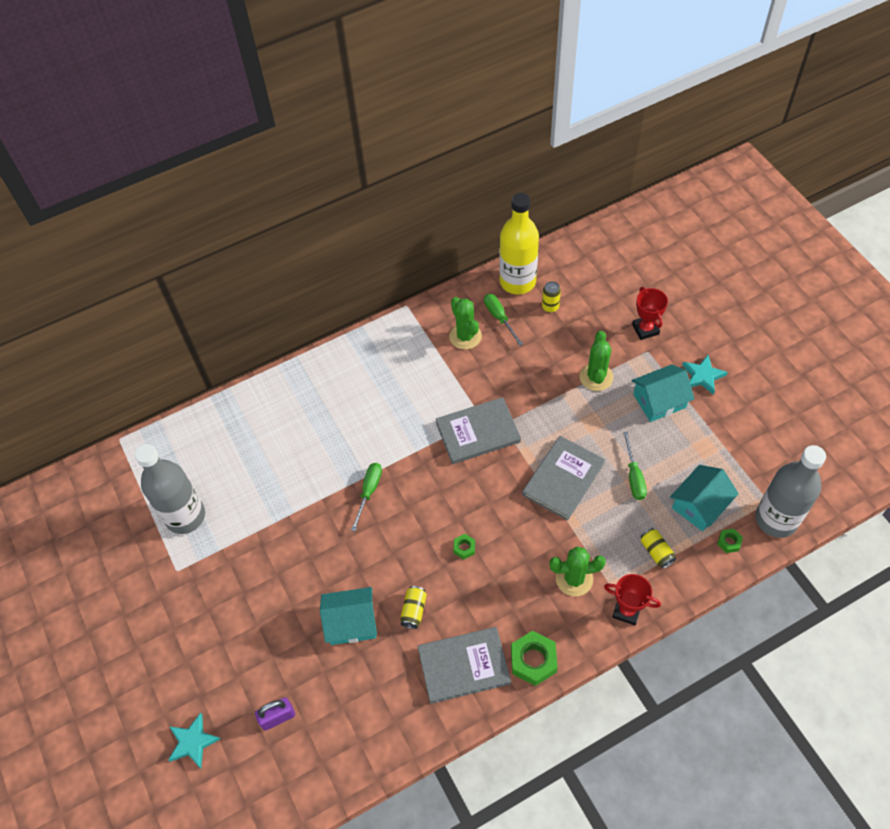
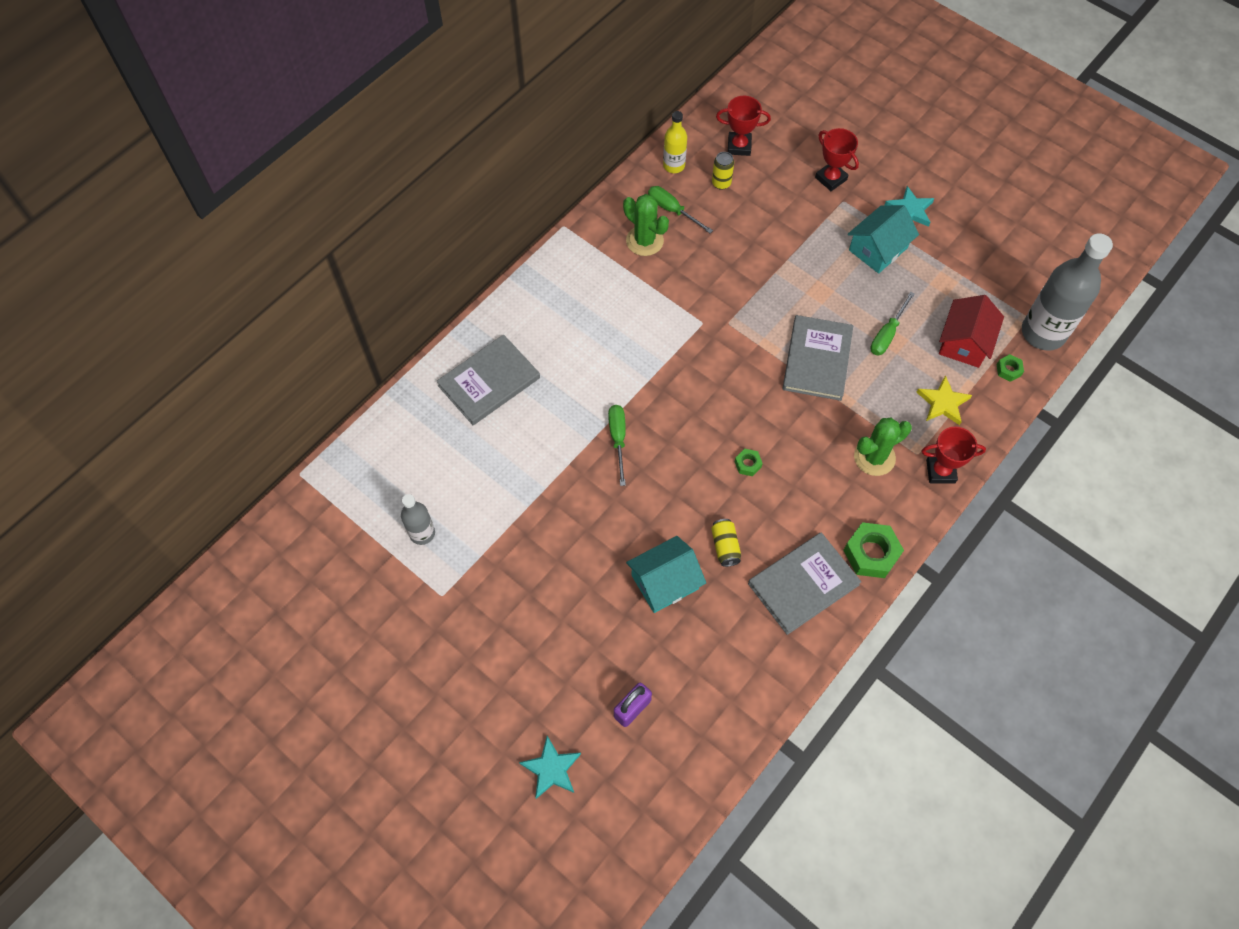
camera: 25 degrees left, 5 degrees up
grey bottle [135,444,205,534] -> grey bottle [401,494,435,545], size x0.52
grey book [436,397,521,464] -> grey book moved to [436,335,540,425]
yellow bottle [499,193,539,294] -> yellow bottle [663,111,687,173], size x0.52
green cactus [580,331,613,391] -> none
green screwdriver [623,432,647,500] -> green screwdriver turned 60 degrees clockwise [870,292,915,356]
yellow can [640,528,676,568] -> yellow star [916,375,972,425]
turquoise house [670,465,739,531] -> red house [939,295,1004,368]
none -> red trophy [716,96,771,156]

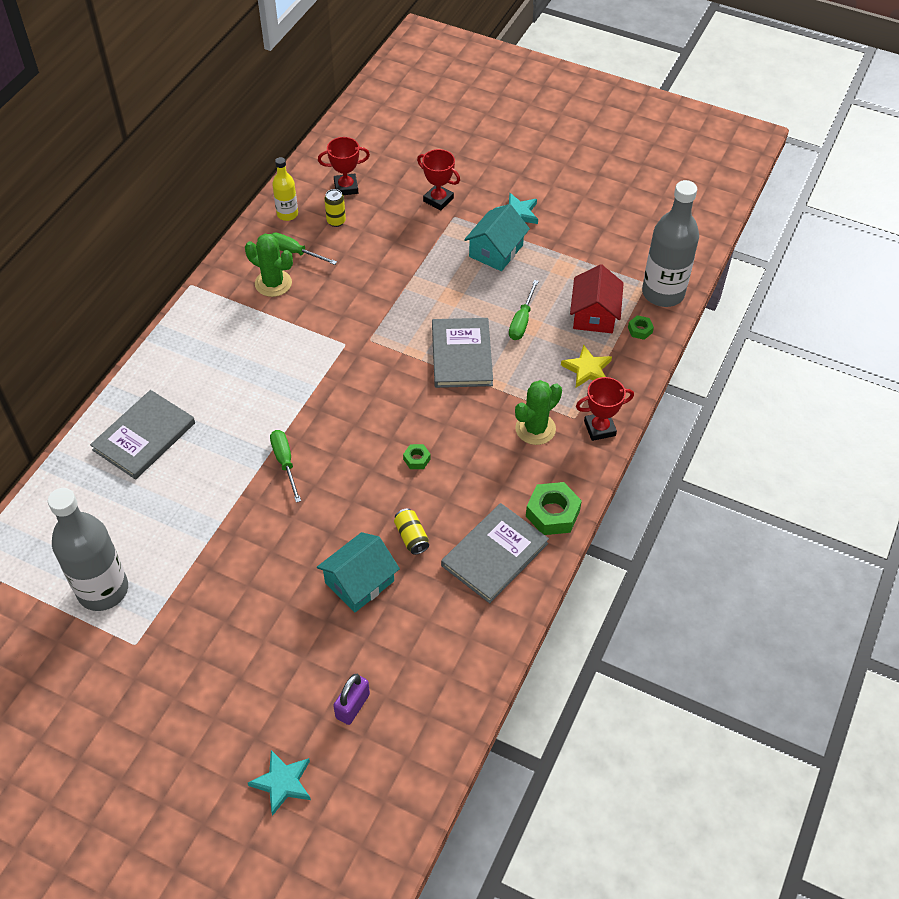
camera: 15 degrees left, 10 degrees down
grey bottle [401,494,435,545] -> grey bottle [48,488,128,611], size x1.91

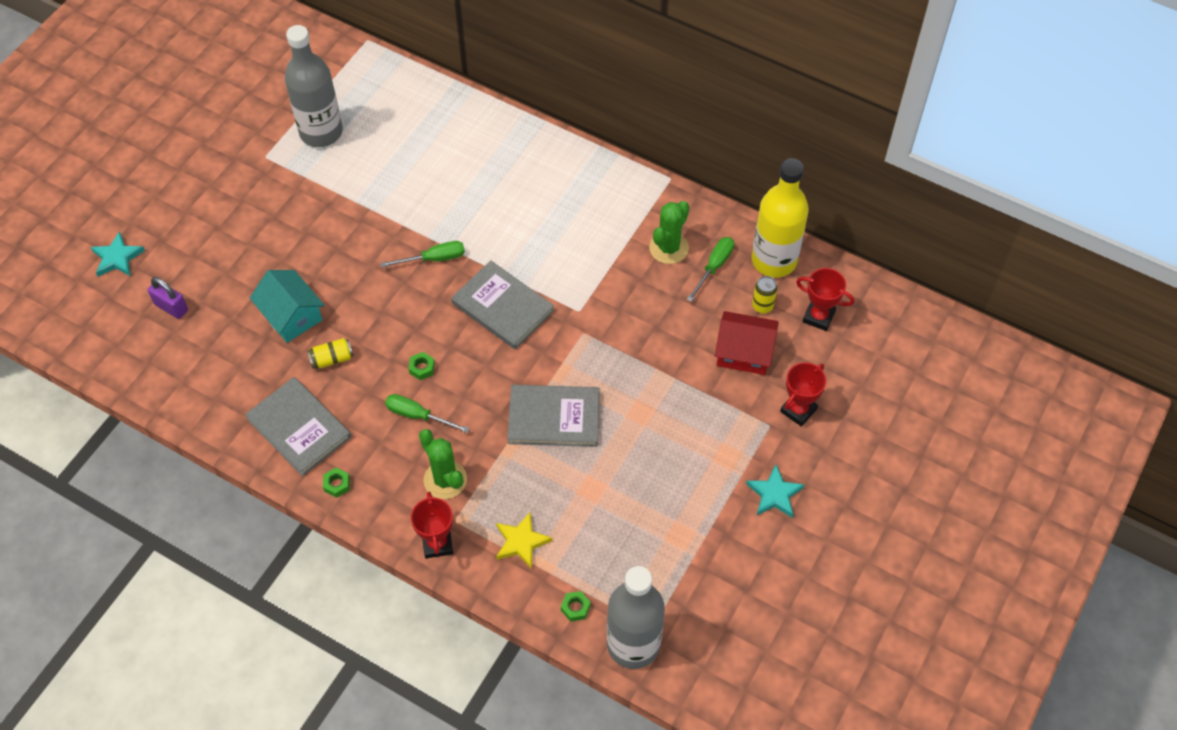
camera: 95 degrees right, 5 degrees up
grey book [90,390,195,479] -> grey book moved to [451,260,555,350]
yellow bottle [272,157,298,221] -> yellow bottle [752,158,809,277], size x1.91
red trophy [318,137,370,195] -> red trophy turned 60 degrees counterclockwise [796,268,854,331]
turquoise house [464,204,530,271] -> none
green screwdriver [509,280,539,340] -> green screwdriver moved to [385,394,470,433]
green nut [526,482,582,535] -> green nut [323,467,350,498], size x0.51
red house [570,264,624,333] -> red house moved to [715,311,778,375]

